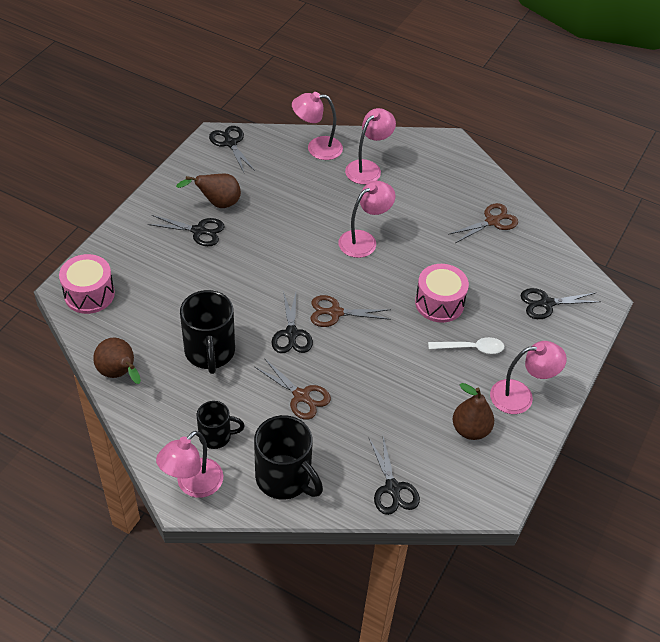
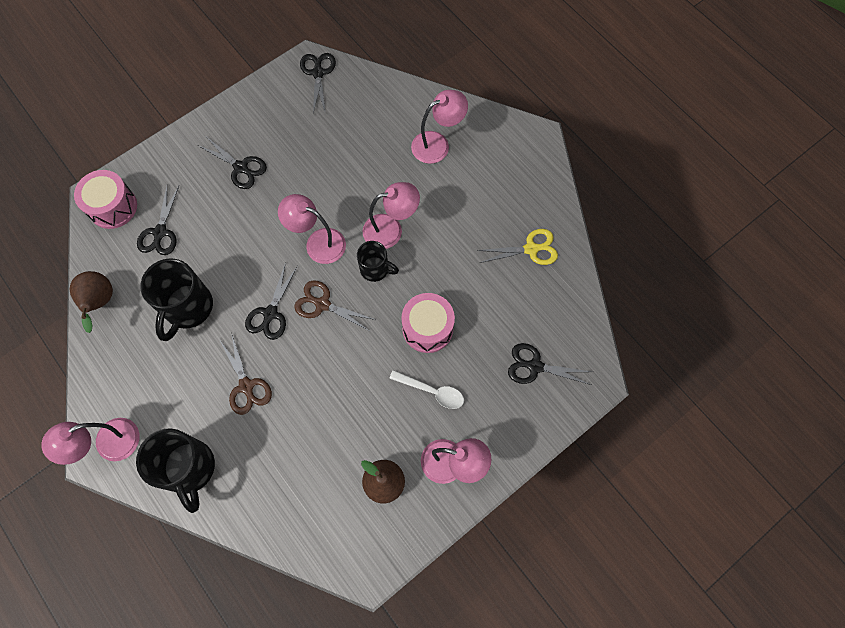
camera: 25 degrees right, 20 degrees up
brown pear [176,174,241,208] -> none
black mug [197,401,245,449] -> black mug moved to [357,241,399,282]
pink lamp [292,92,343,160] -> pink lamp moved to [278,194,346,264]
black scissors [369,437,420,515] -> black scissors moved to [137,186,179,255]
brown scissors [448,203,518,243] -> yellow scissors [477,229,558,265]

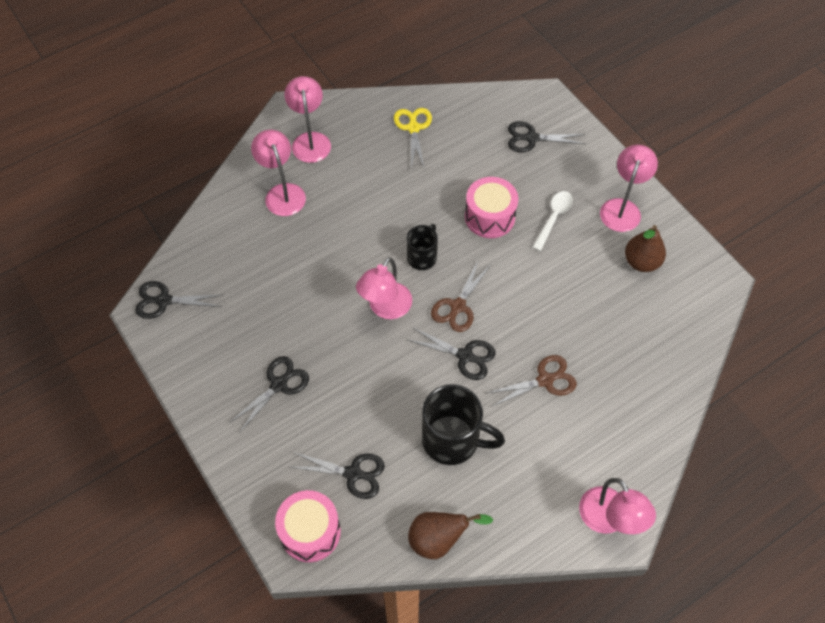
camera: 85 degrees left, 10 degrees down
black mug [136,428,215,513] -> none
pink lamp [362,182,420,249] -> pink lamp moved to [284,76,331,163]
black scissors [508,343,592,385] -> black scissors turned 75 degrees clockwise [508,121,585,152]

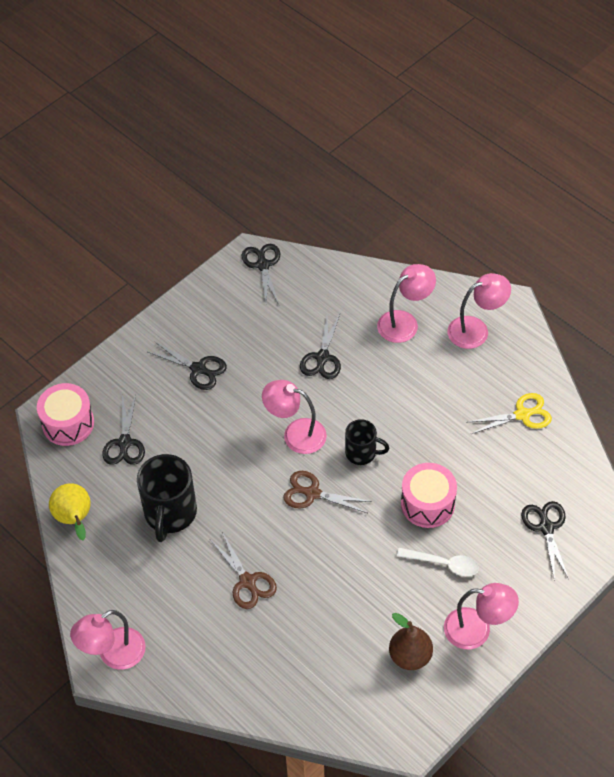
camera: 80 degrees right, 5 degrees down
black scissors [408,328,496,380] -> black scissors moved to [300,314,341,379]
brown pear [408,512,493,559] -> yellow pear [49,483,91,540]

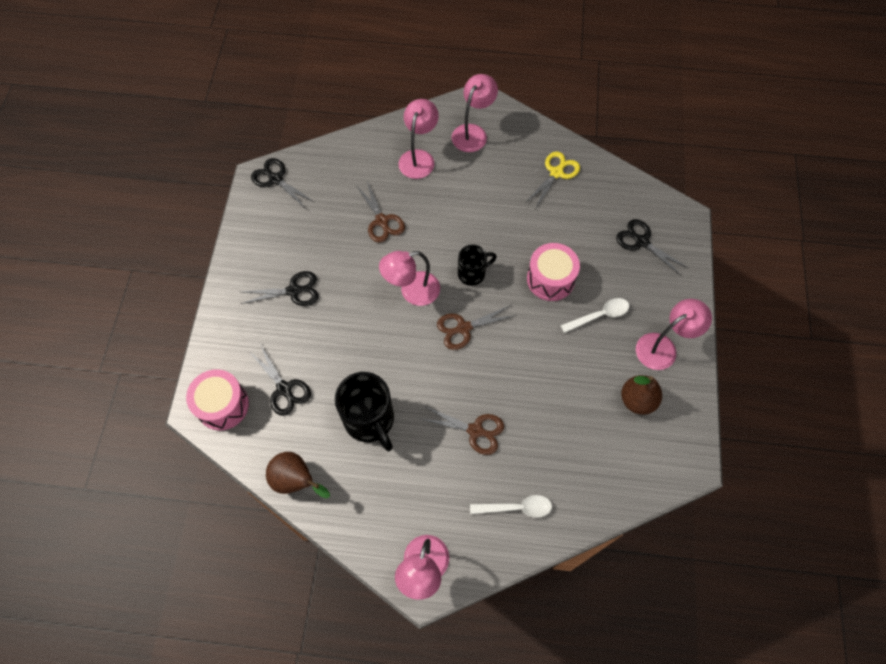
camera: 40 degrees left, 10 degrees up
yellow pear [49,483,91,540] -> brown pear [266,452,330,499]
black scissors [300,314,341,379] -> brown scissors [356,181,405,243]
none -> white spoon [470,495,552,518]

